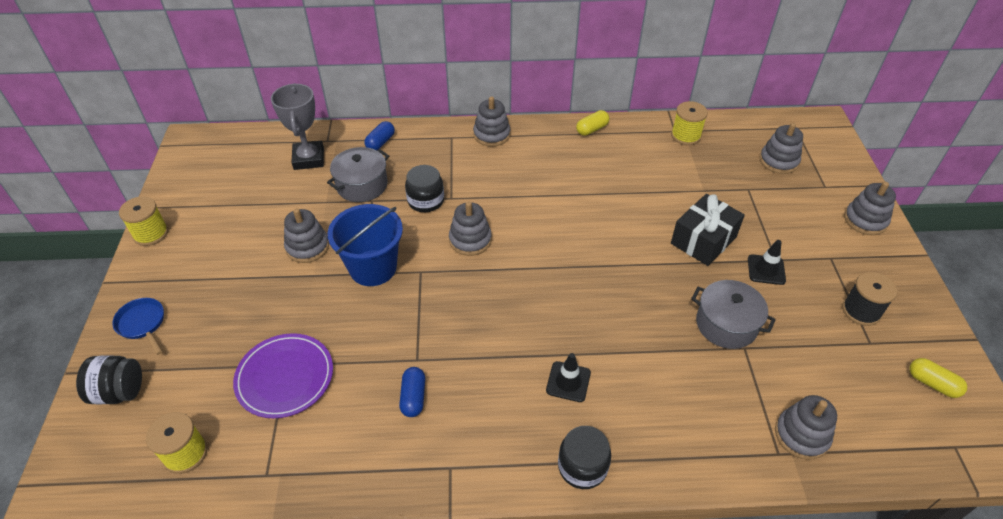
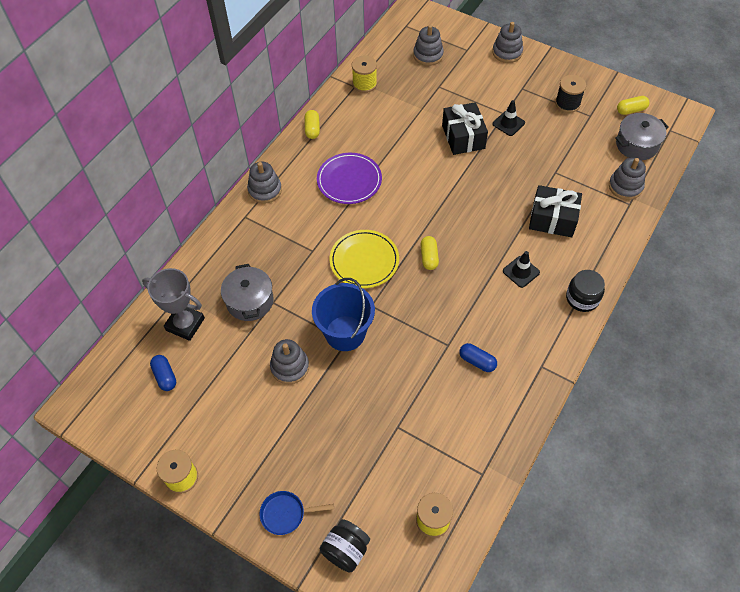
camera: 55 degrees left, 10 degrees up
purple plate [233,333,333,418] -> purple plate moved to [317,153,382,204]
blue capsule [364,121,395,150] -> blue capsule moved to [150,355,176,391]
black jar [405,165,444,212] -> none
grey stacking toy [449,201,492,256] -> yellow plate [330,230,399,288]
grey pot [691,280,776,349] -> grey pot moved to [615,113,669,160]
none -> yellow capsule [421,236,439,270]
none -> black gift [529,185,582,237]

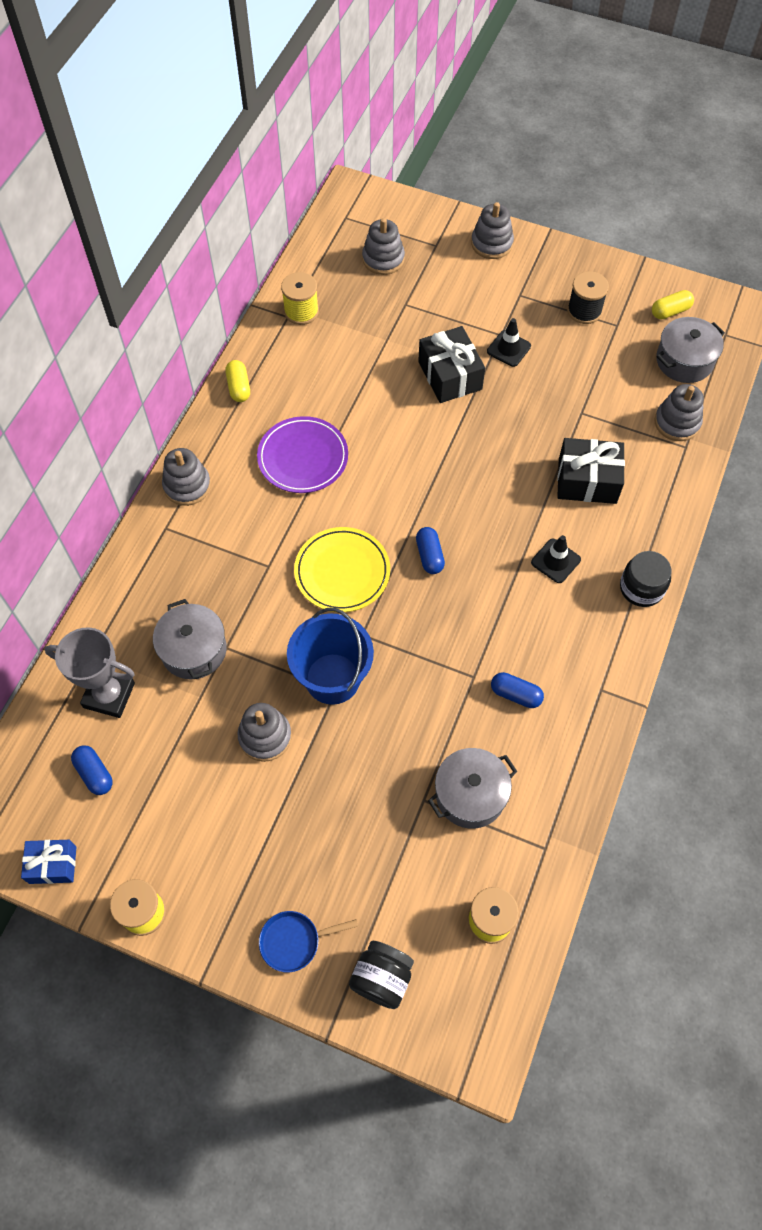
camera: 10 degrees left, 5 degrees up
yellow capsule [421,236,439,270] -> blue capsule [416,527,445,574]
none -> blue gift [21,840,76,884]
none -> grey pot [428,748,517,829]

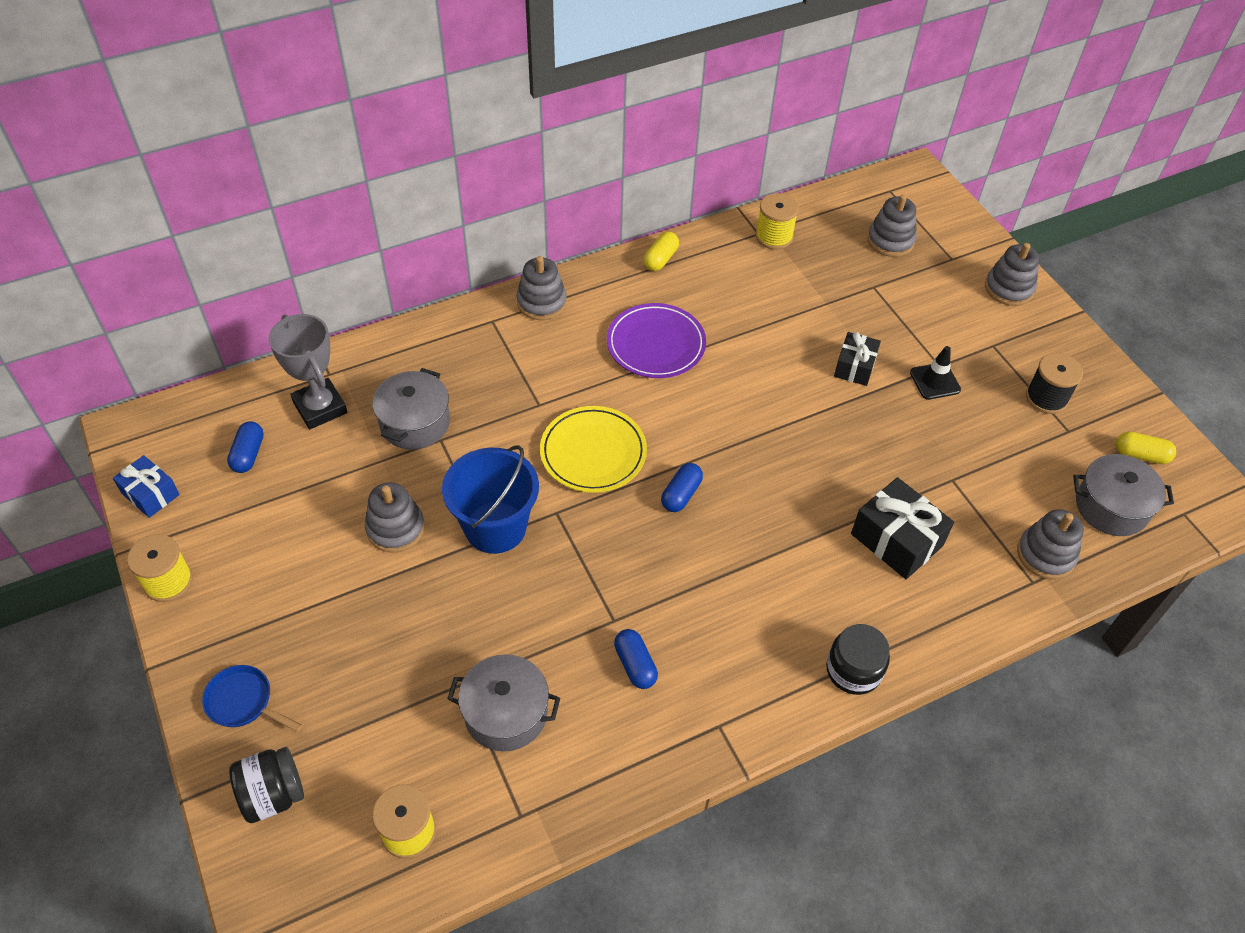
camera: 40 degrees right, 10 degrees down
black gift [418,326,485,403] -> black gift [834,332,881,386], size x0.63
black traffic cone [531,535,581,583] -> none

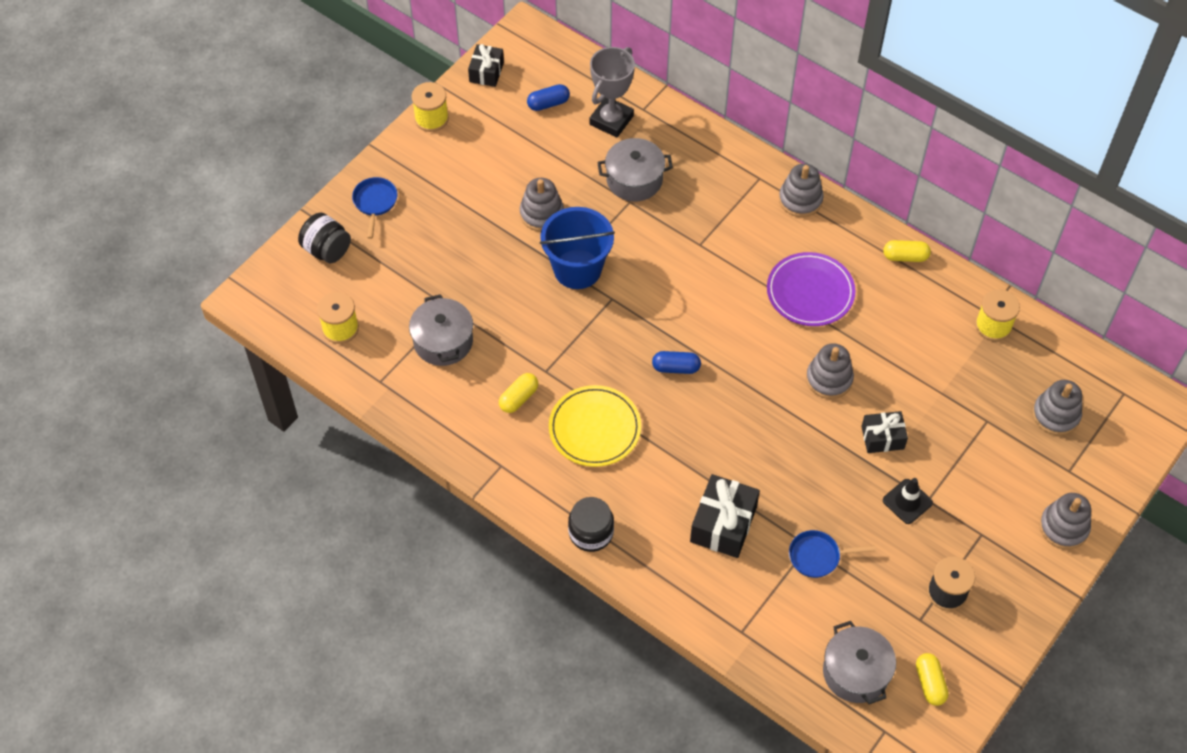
camera: 65 degrees right, 5 degrees up
blue gift [113,455,180,518] -> black gift [468,44,504,87]
yellow plate [540,406,647,493] -> yellow plate moved to [549,385,641,467]
blue capsule [614,629,658,689] -> yellow capsule [499,373,538,413]
grey stacking toy [1017,509,1084,579] -> grey stacking toy moved to [806,343,854,399]
none -> blue pan [789,530,876,578]

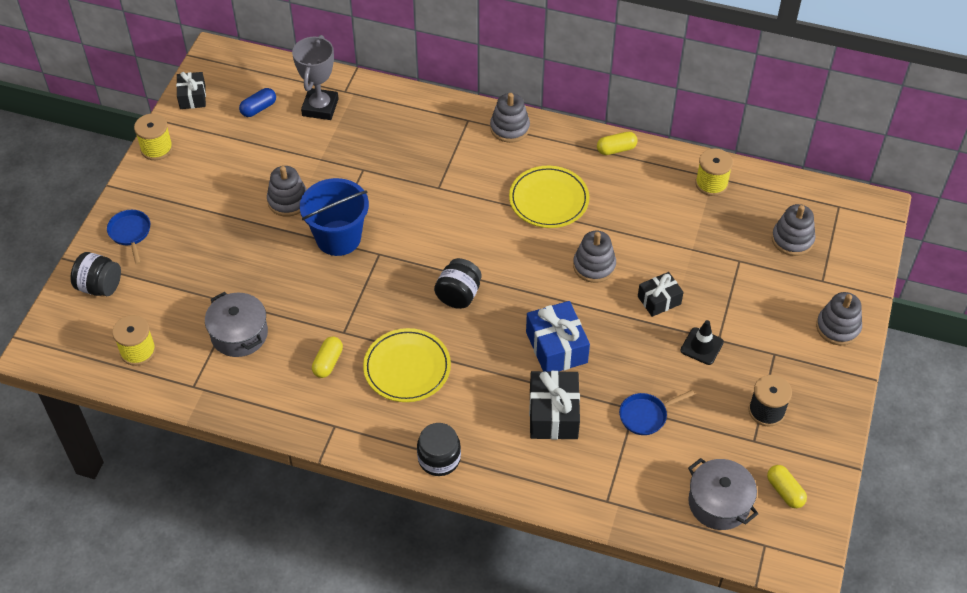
camera: 20 degrees left, 5 degrees down
grey pot [597,138,673,201] -> none
blue capsule [652,351,701,374] -> black jar [434,258,482,309]
purple plate [767,252,855,326] -> yellow plate [509,166,589,228]
none -> blue gift [526,301,590,372]

